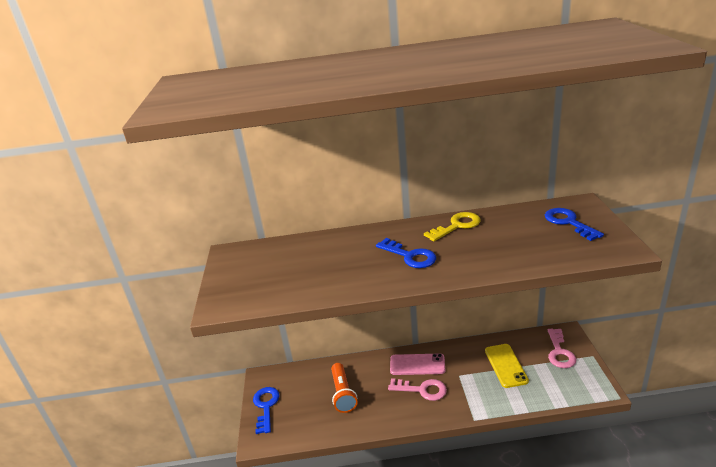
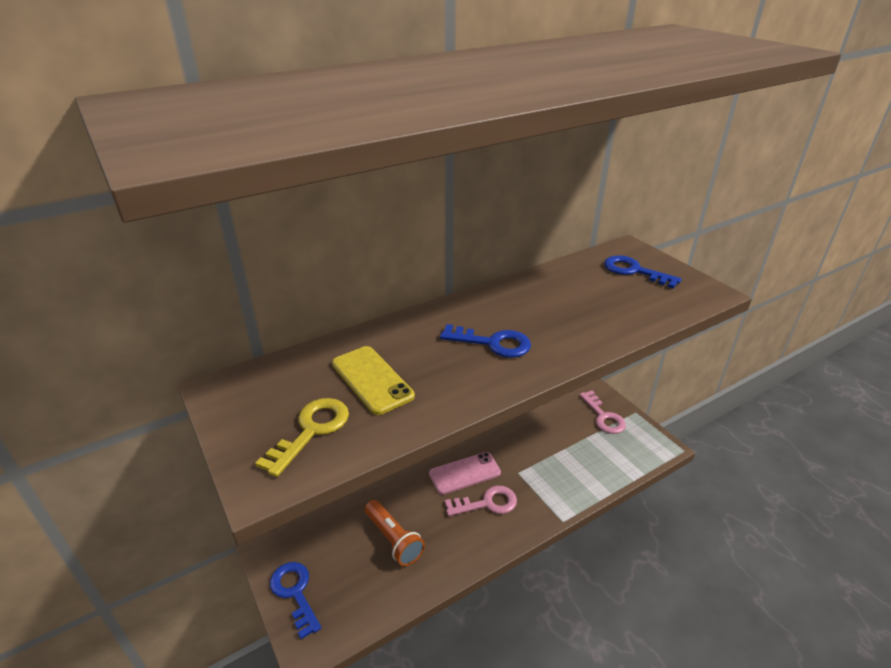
camera: 30 degrees left, 5 degrees up
yellow key [424,212,480,241] -> yellow key moved to [255,398,349,477]
yellow phone [485,344,529,388] -> yellow phone moved to [332,346,415,415]

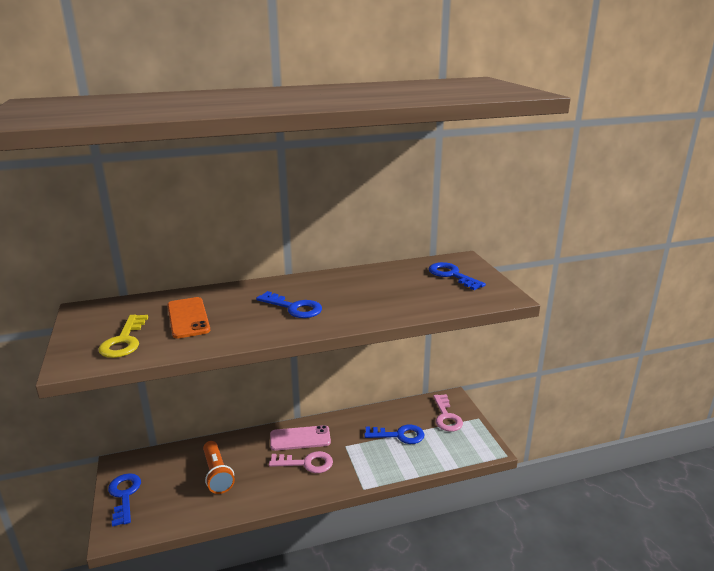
camera: 15 degrees right, 10 degrees down
yellow key [255,398,349,477] -> yellow key turned 135 degrees clockwise [98,315,148,358]
yellow phone [332,346,415,415] -> orange phone [167,297,210,339]
none -> blue key [364,425,424,444]

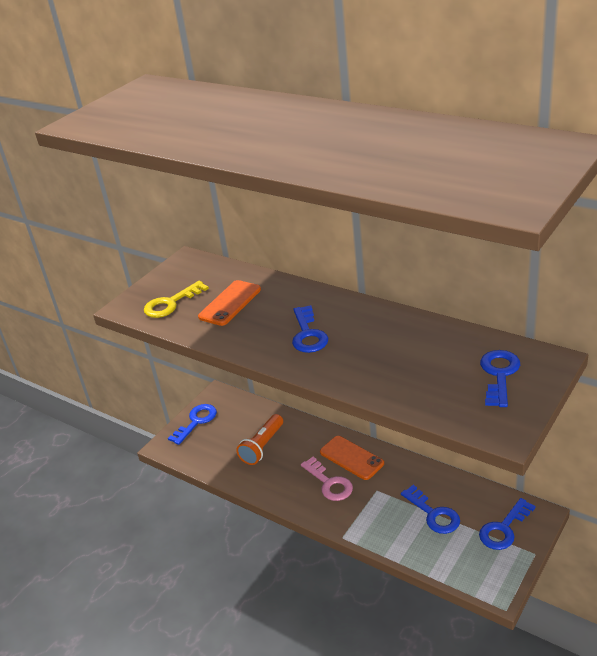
camera: 55 degrees right, 10 degrees up
pink phone [270,425,331,451] -> orange phone [320,436,384,480]
pink key [433,394,463,432] -> blue key [479,498,536,550]

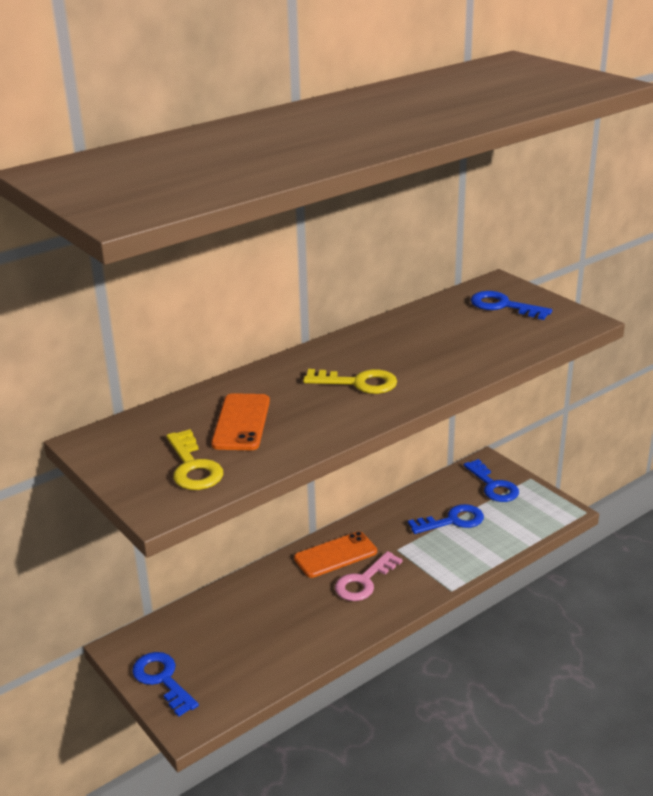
camera: 75 degrees left, 5 degrees down
orange phone [198,280,261,326] -> orange phone turned 45 degrees clockwise [211,393,270,450]
orange flashlight [236,414,283,465] -> none
blue key [292,305,328,353] -> yellow key [303,369,397,394]
pink key [301,457,353,501] -> pink key turned 150 degrees clockwise [335,551,403,601]

